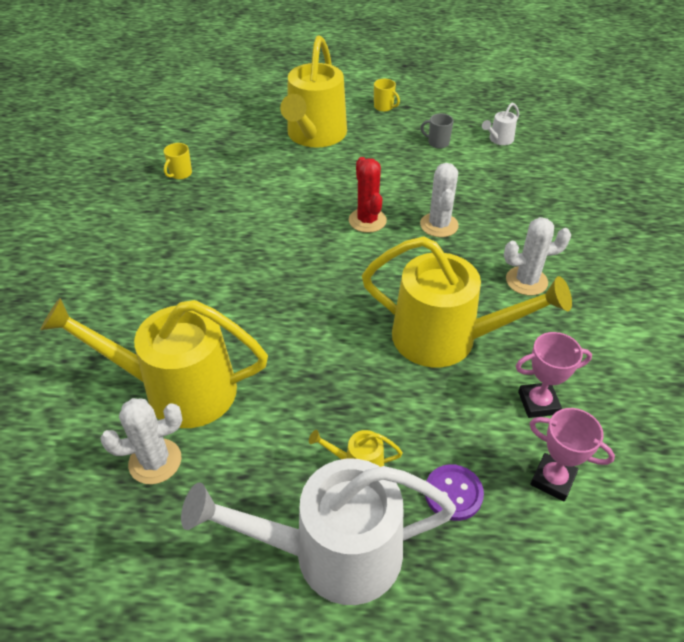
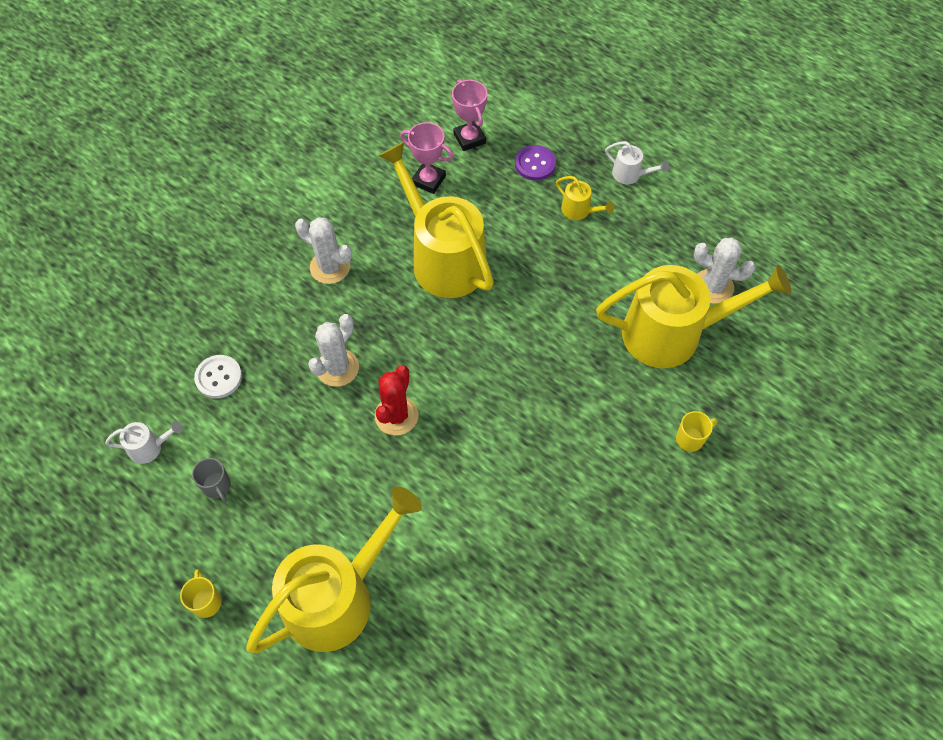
camera: 145 degrees left, 15 degrees up
yellow watering can [40,298,268,428] -> yellow watering can turned 45 degrees counterclockwise [596,265,791,368]
yellow mug [164,143,192,179] -> yellow mug moved to [676,411,717,452]
white watering can [181,458,456,605] -> white watering can [605,141,669,184], size x0.40
none -> white button [194,355,242,399]

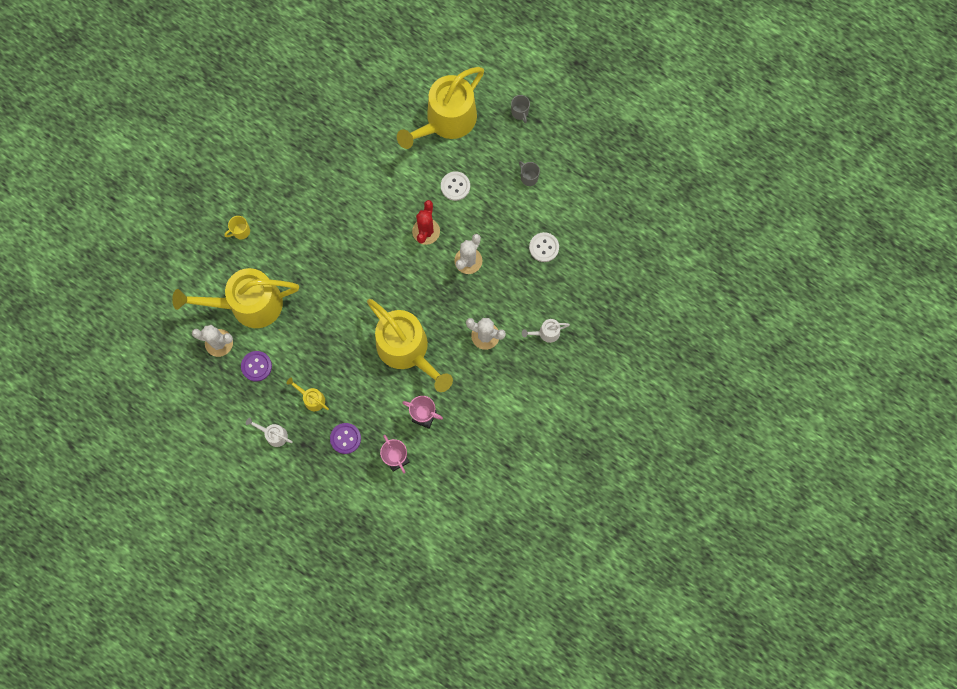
camera: 175 degrees right, 15 degrees up
white watering can [105,421,183,464] -> white watering can moved to [522,319,570,343]
yellow mug [180,569,222,618] -> grey mug [511,95,530,123]
none -> purple button [241,351,272,382]
none -> white button [441,171,470,201]

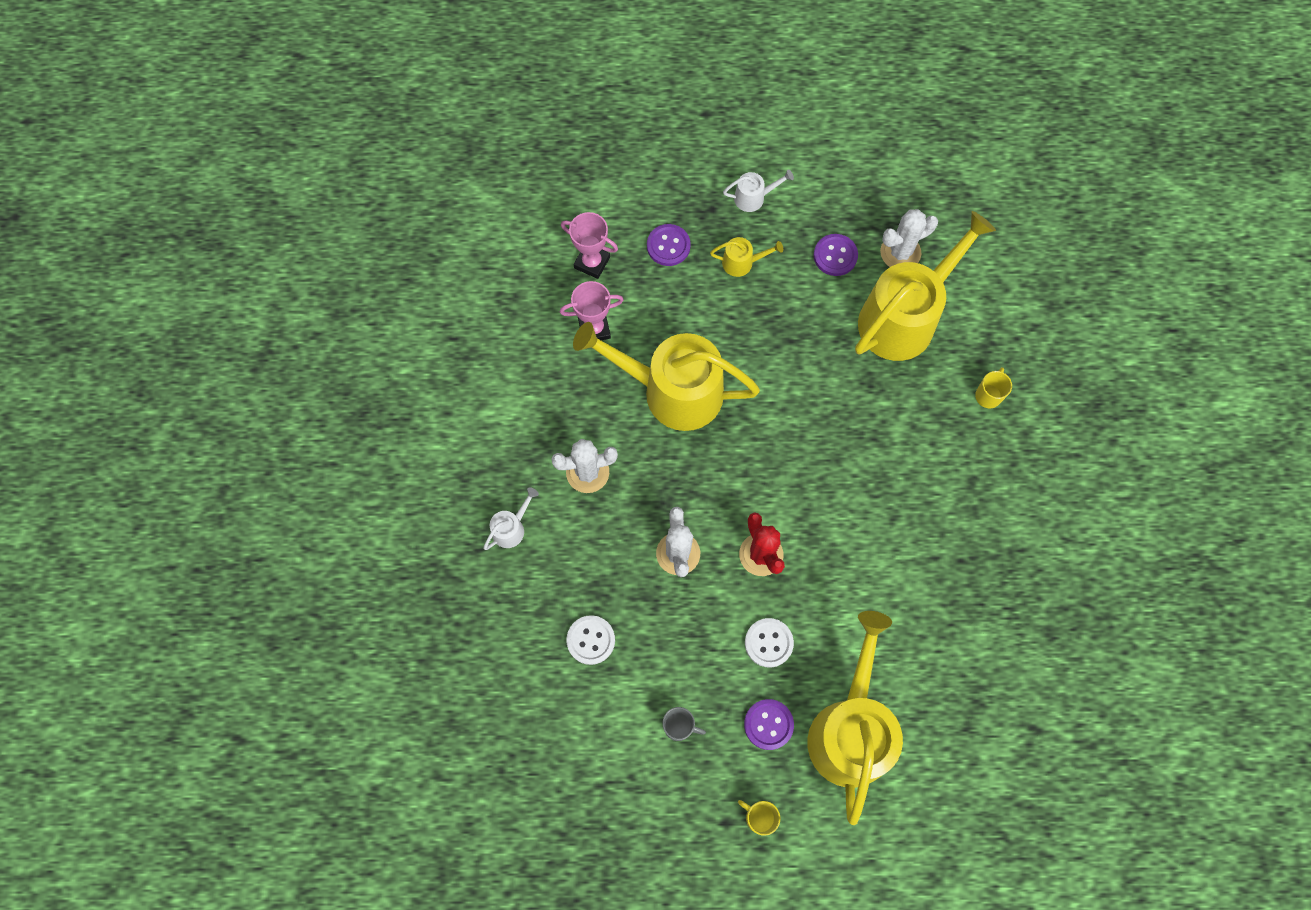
camera: 145 degrees right, 5 degrees down
grey mug [511,95,530,123] -> yellow mug [738,800,780,836]
none -> purple button [744,699,794,750]

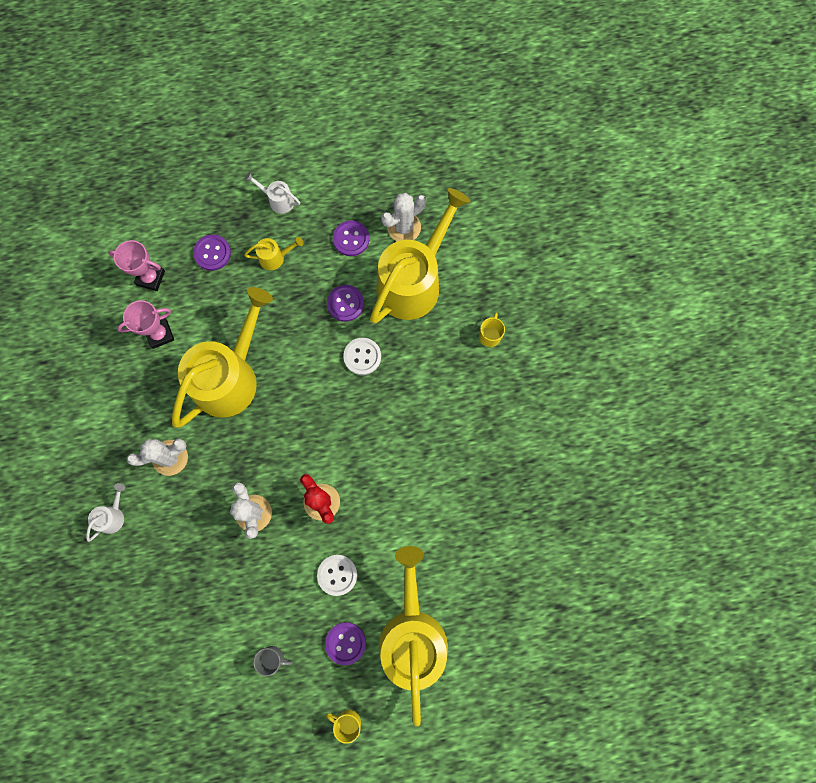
camera: 10 degrees left, 5 degrees up
white button [566,615,615,665] -> white button moved to [343,338,381,375]
yellow watering can [573,322,760,431] -> yellow watering can turned 120 degrees clockwise [172,287,273,427]
white watering can [723,169,794,212] -> white watering can turned 135 degrees counterclockwise [245,172,300,214]
none -> purple button [327,285,364,322]

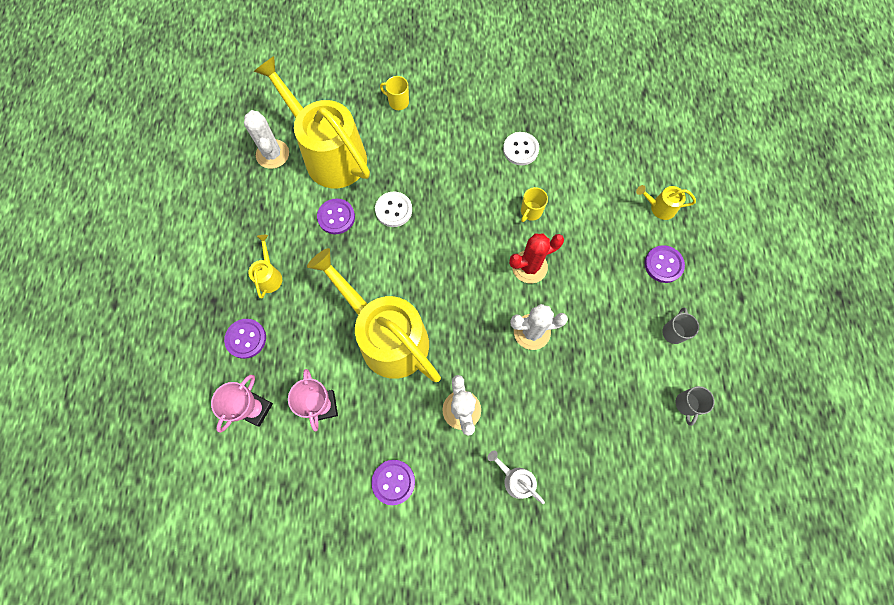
camera: 80 degrees left, 5 degrees down
white watering can [245,172,300,214] -> none
white button [317,555,357,596] -> white button moved to [503,132,539,165]
yellow mug [326,710,361,744] -> yellow mug moved to [521,187,548,222]
purple button [333,220,369,256] -> purple button moved to [371,460,415,505]
yellow watering can [379,546,448,727] -> yellow watering can [636,185,696,220], size x0.40
none -> grey mug [676,386,715,426]

